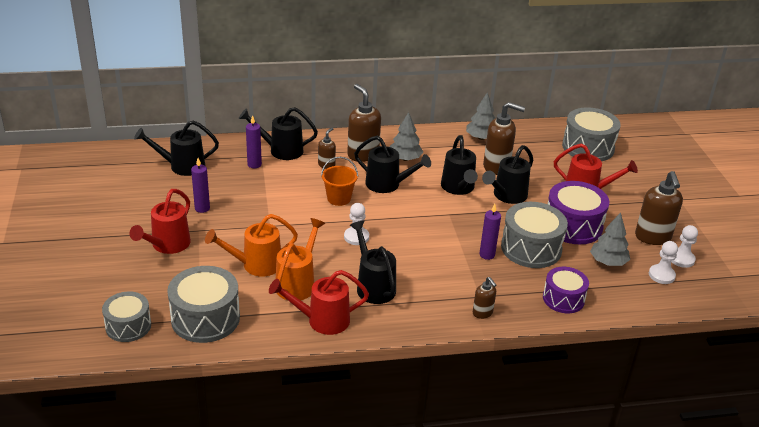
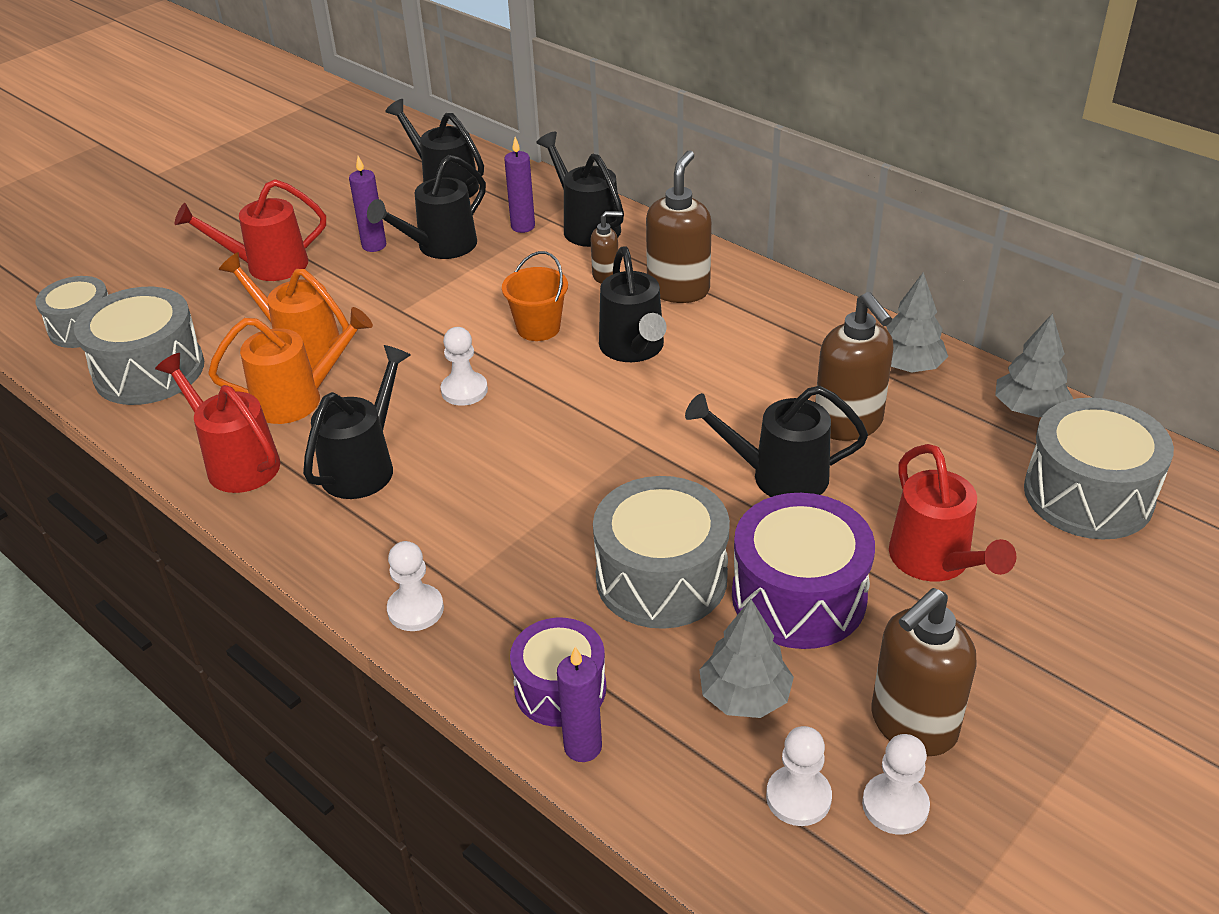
camera: 55 degrees right, 5 degrees up
grey tree [390,112,423,161] -> grey tree moved to [995,313,1073,418]
black watering can [441,135,478,195] -> black watering can moved to [367,155,486,259]
brown soap dispenser [473,277,496,319] -> white pawn [387,541,444,631]
purple candle [479,204,501,260] -> purple candle moved to [557,646,602,762]

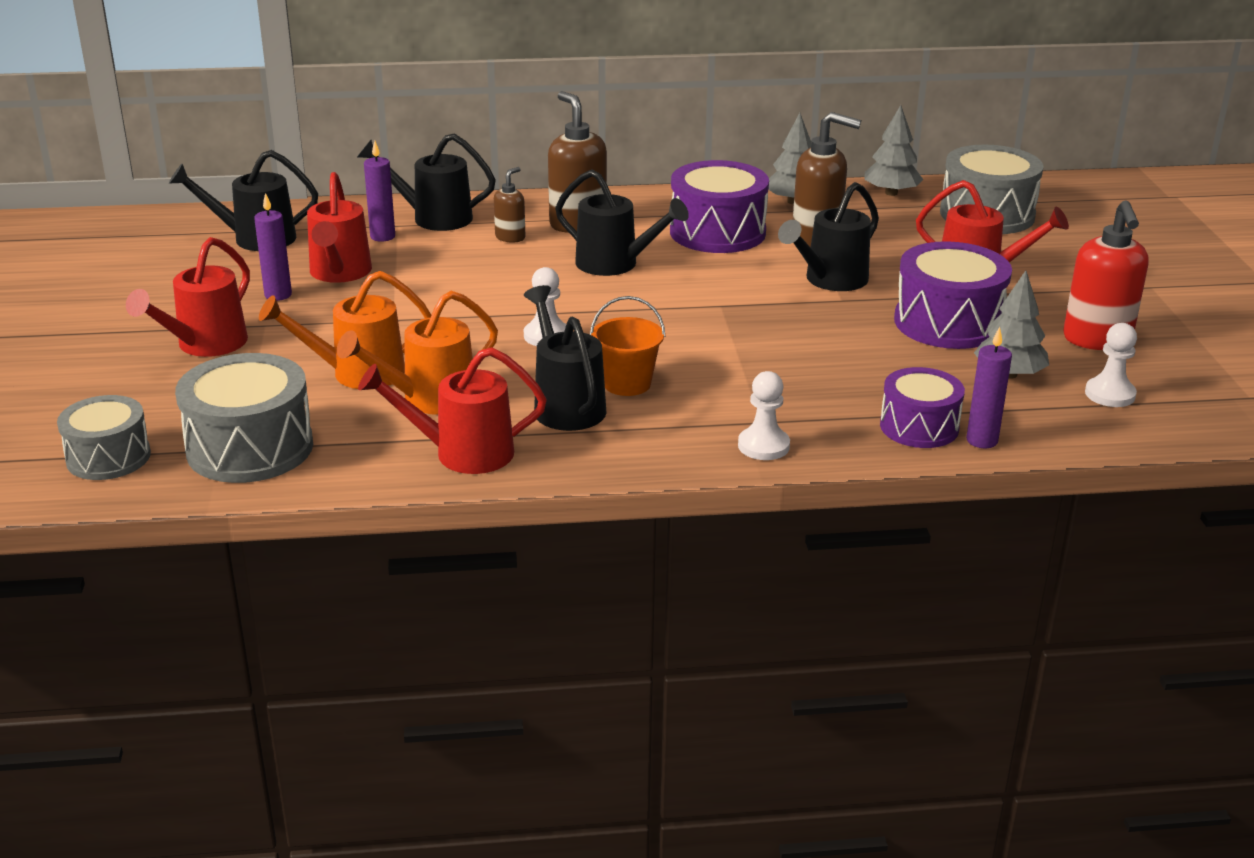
camera: 50 degrees left, 10 degrees down
orange watering can [208,307,373,424] -> orange watering can turned 150 degrees counterclockwise [337,291,498,415]
black watering can [367,155,486,259] -> red watering can [307,172,372,283]
orange bucket [502,251,568,341] -> orange bucket moved to [590,296,665,396]
grey drum [593,476,730,629] -> none
white pawn [862,734,930,835] -> none
brown soap dispenser [871,588,977,756] -> red soap dispenser [1063,200,1149,350]
none -> purple drum [670,160,769,253]

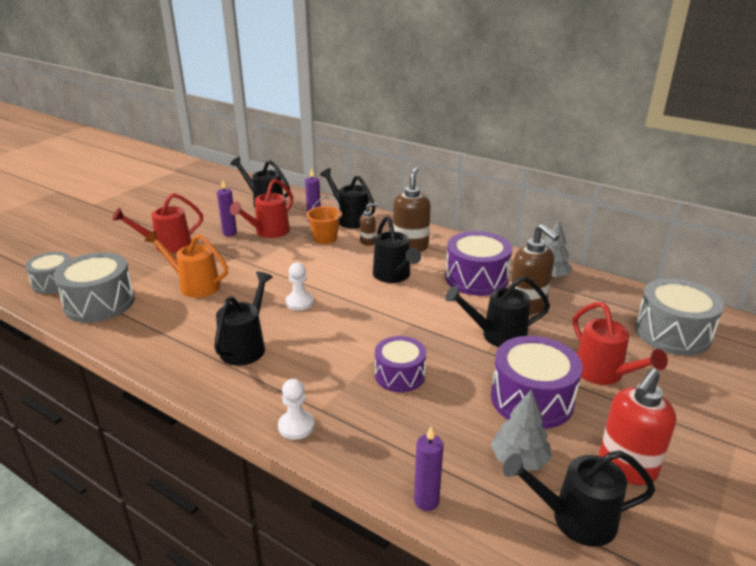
camera: 40 degrees right, 0 degrees up
orange watering can [337,291,498,415] -> none
red watering can [358,347,547,474] -> none
orange bucket [590,296,665,396] -> orange bucket moved to [306,196,342,244]
grey tree [865,105,923,196] -> none
purple drum [880,367,965,448] -> purple drum moved to [375,336,426,392]
white pawn [1085,323,1137,407] -> black watering can [503,450,655,547]

